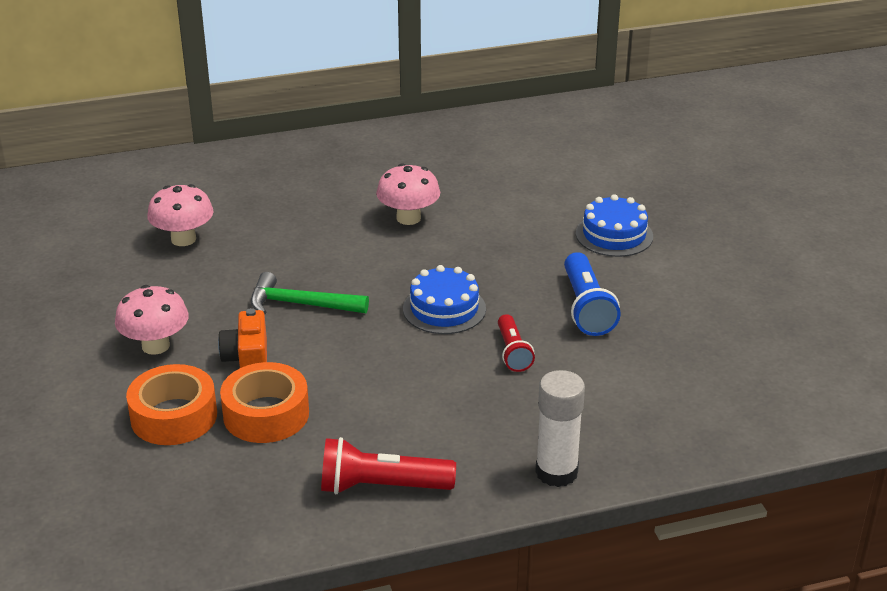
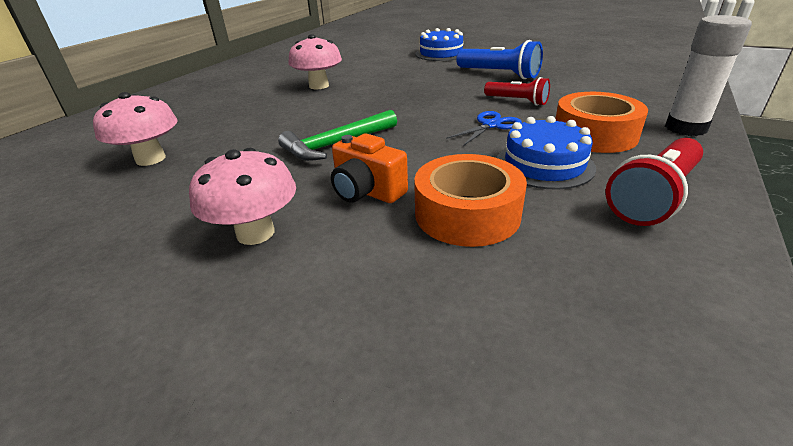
camera: 45 degrees left, 0 degrees up
orange tape [126,364,217,445] -> orange tape moved to [555,92,648,153]
blue cake [403,265,486,334] -> blue cake moved to [497,116,596,190]
none -> blue scissors [446,111,522,146]

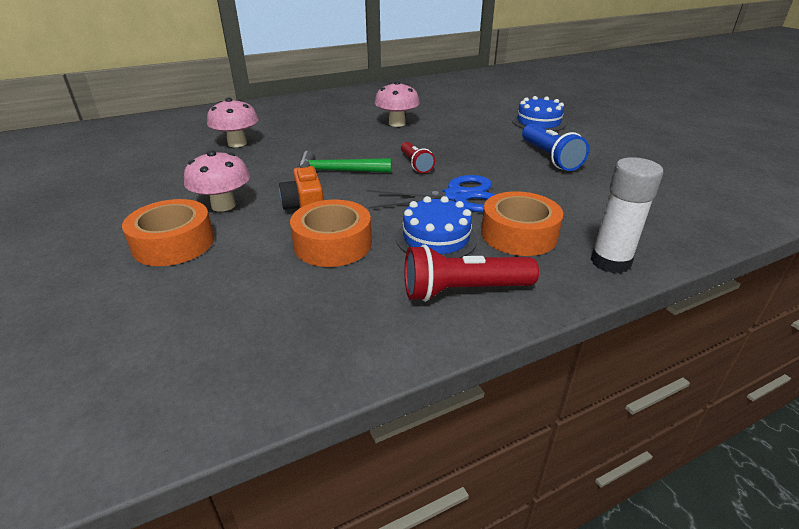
camera: 35 degrees right, 0 degrees up
blue scissors [446,111,522,146] -> blue scissors [366,175,495,212], size x1.75
red flashlight [484,77,550,106] -> red flashlight moved to [401,142,435,173]
none -> orange tape [122,199,214,266]

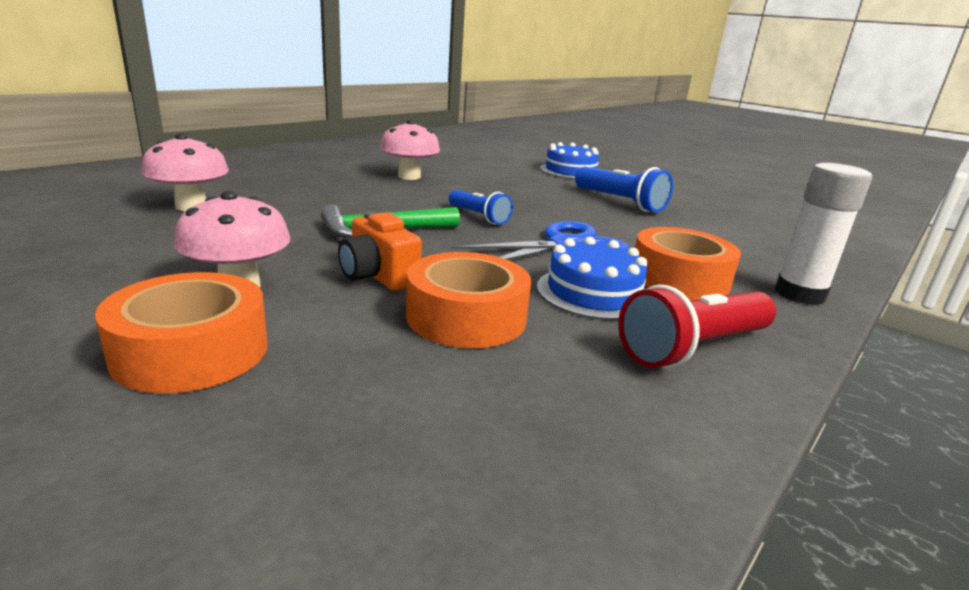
camera: 25 degrees left, 10 degrees down
red flashlight [401,142,435,173] -> blue flashlight [449,190,513,225]

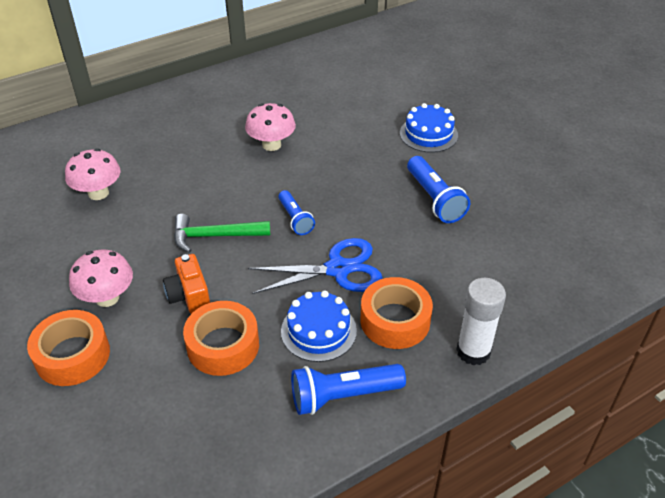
camera: 20 degrees right, 20 degrees up
red flashlight [618,285,776,368] -> blue flashlight [291,364,406,415]

